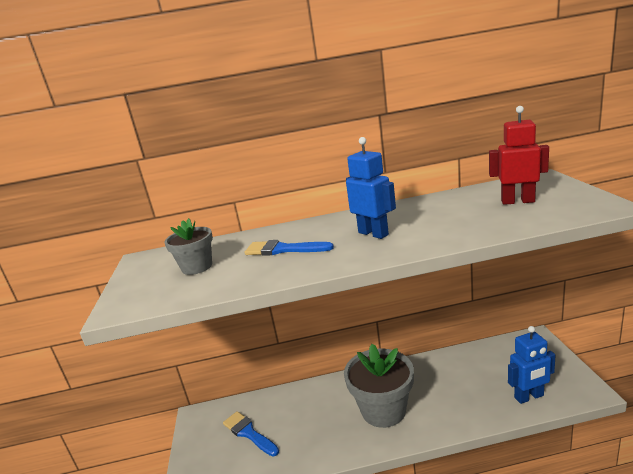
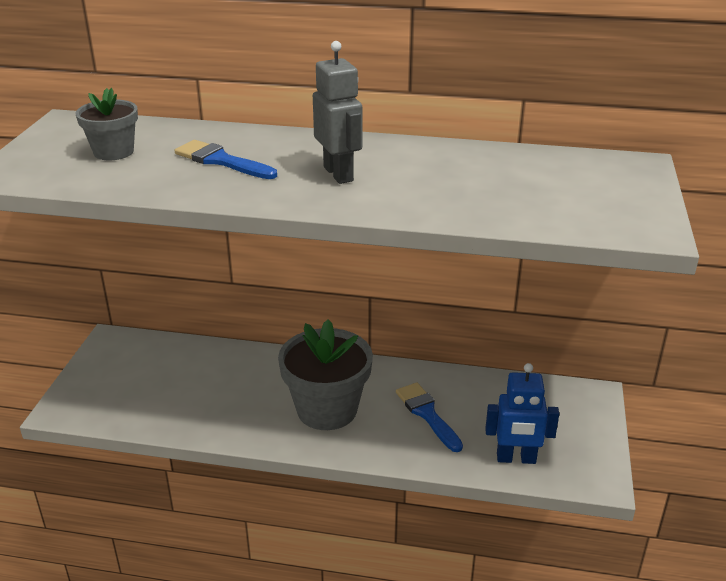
camera: 15 degrees right, 10 degrees up
blue brush [223,411,279,457] -> blue brush moved to [396,383,463,452]
blue robot [346,137,396,239] -> grey robot [313,41,362,184]
red robot [489,106,549,205] -> none

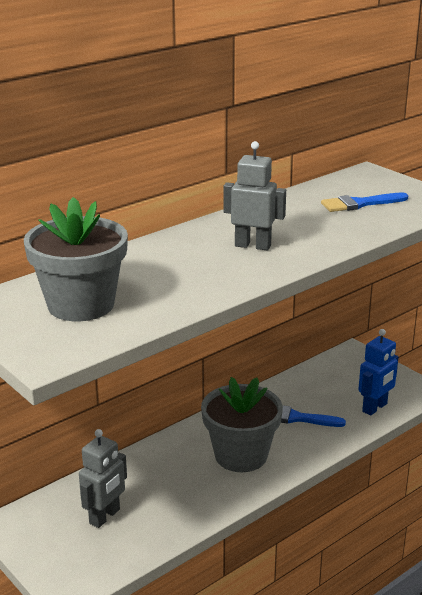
camera: 50 degrees left, 5 degrees down
grey flower pot [76,88,138,160] -> grey flower pot [24,197,128,321], size x1.76
blue brush [175,140,277,179] -> blue brush moved to [321,193,409,212]
none -> grey robot [79,429,127,528]

